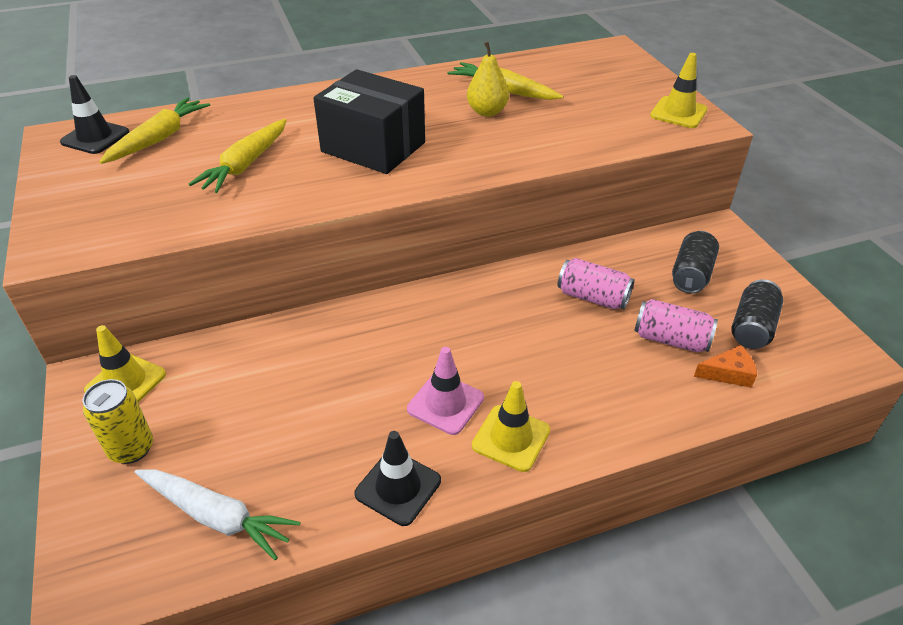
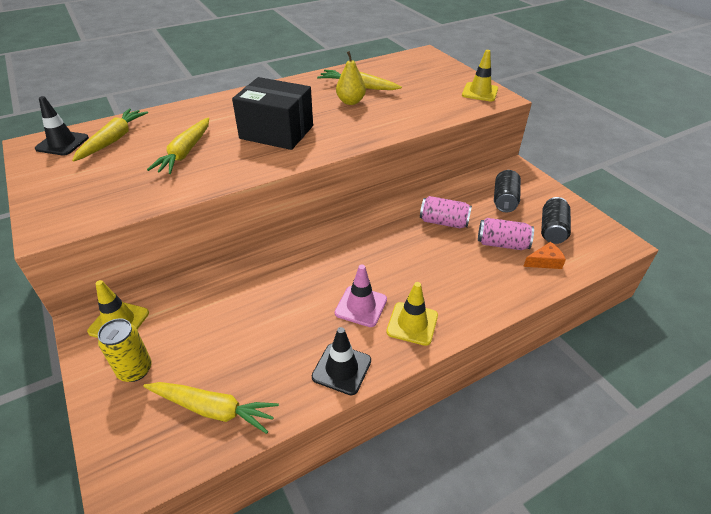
camera: 10 degrees left, 0 degrees up
white carrot [135,469,301,560] -> yellow carrot [143,382,279,434]

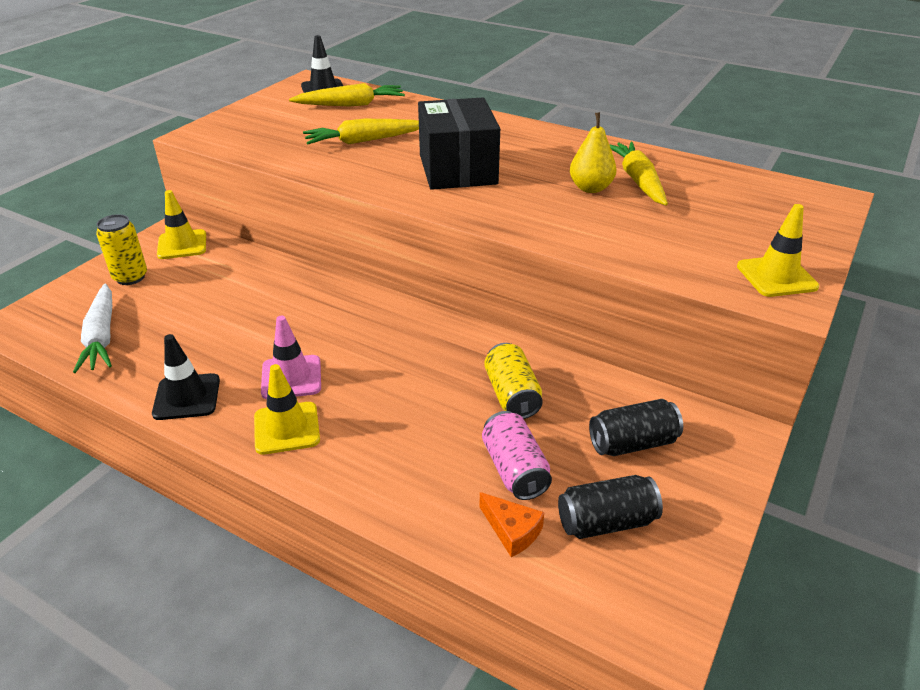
camera: 60 degrees right, 5 degrees down
yellow carrot [143,382,279,434] -> white carrot [73,284,112,373]
pink can [420,196,472,228] -> yellow can [484,343,543,419]

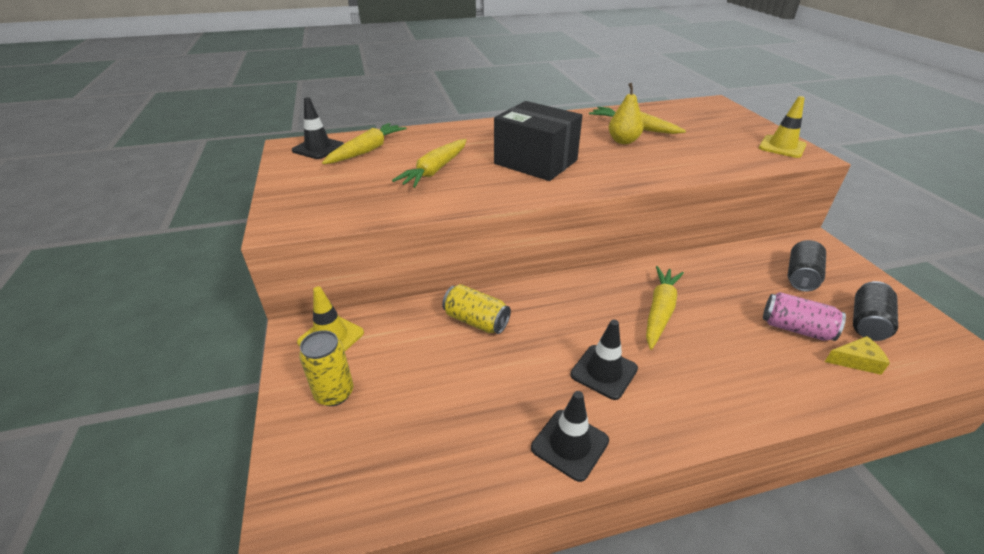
camera: 45 degrees left, 0 degrees up
white carrot [73,284,112,373] -> none
yellow traffic cone [254,364,320,455] -> none
pink traffic cone [261,315,321,399] -> black traffic cone [570,320,638,400]
orange cheese [479,492,544,557] -> yellow cheese [825,336,890,375]
yellow can [484,343,543,419] -> yellow can moved to [442,284,511,334]
none -> yellow carrot [646,266,684,350]

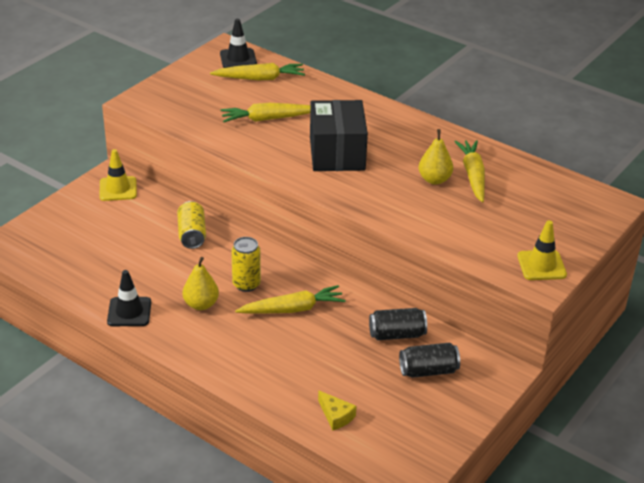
camera: 50 degrees right, 0 degrees up
yellow can [299,330,353,406] -> yellow can moved to [231,237,261,292]
black traffic cone [570,320,638,400] -> yellow pear [182,257,219,310]
pink can [763,292,846,341] -> none
black can [853,281,898,341] -> black can moved to [369,308,427,340]

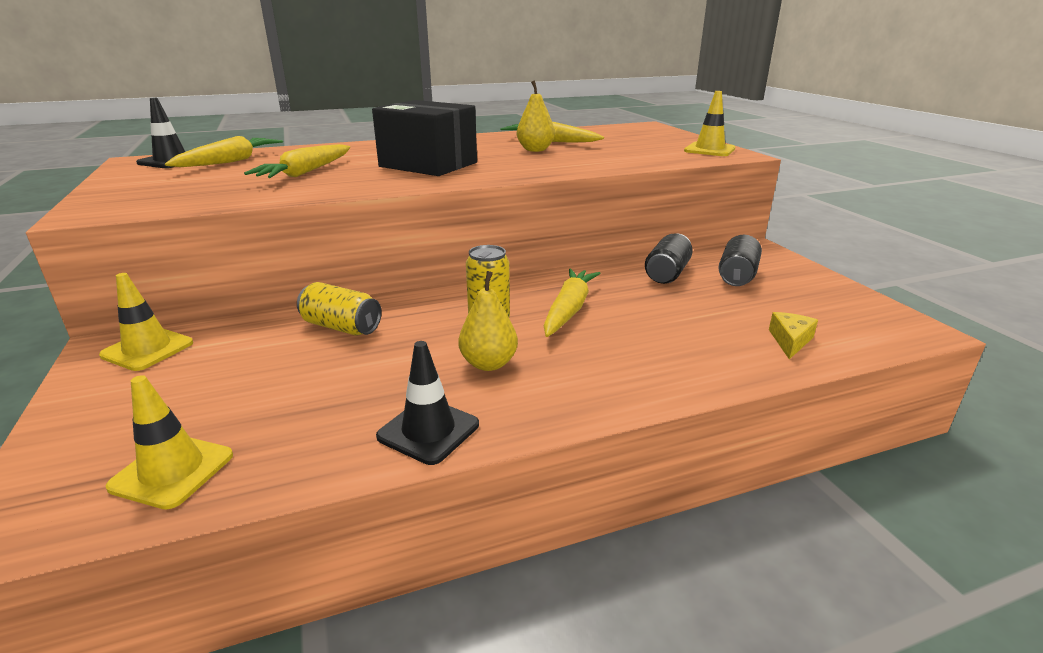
camera: 55 degrees left, 10 degrees down
yellow cheese [318,390,356,431] -> yellow cheese turned 60 degrees counterclockwise [769,312,818,359]
none -> yellow traffic cone [106,375,233,510]

